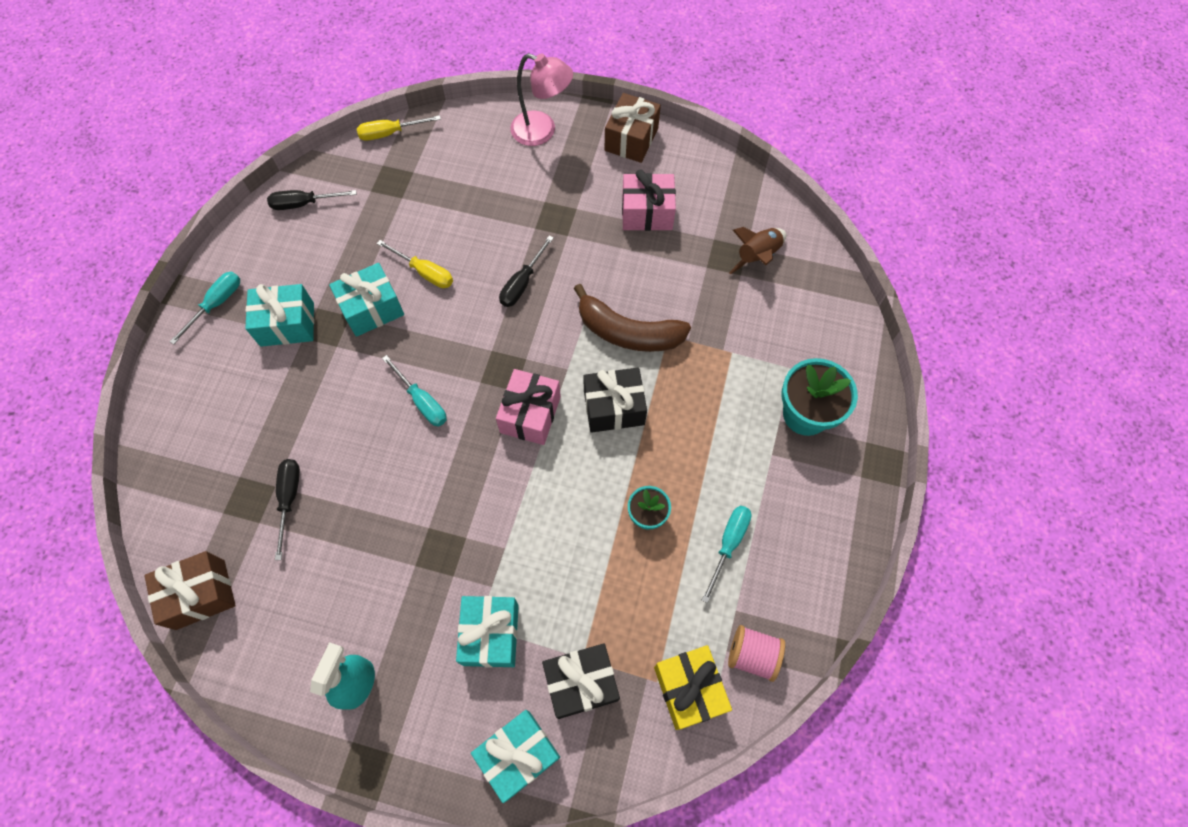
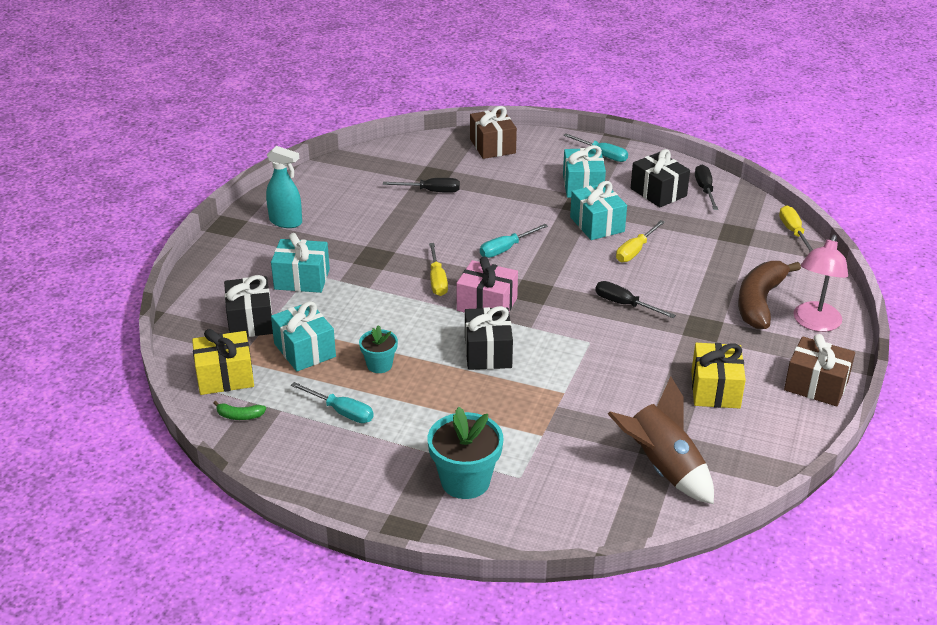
camera: 95 degrees right, 30 degrees down
brown gift [144,551,236,630] -> brown gift moved to [470,106,517,159]
turquoise gift [471,710,560,803] -> turquoise gift moved to [271,301,336,371]
brown banana [574,284,691,352] -> brown banana moved to [738,261,801,329]
pink gift [622,169,676,231] -> yellow gift [691,343,746,409]
pink spool [728,625,785,682] -> green banana [213,401,266,420]
brown rocket [729,227,786,274] -> brown rocket [608,376,714,504], size x1.50
none -> yellow screwdriver [429,243,448,296]
none -> black gift [631,149,690,207]

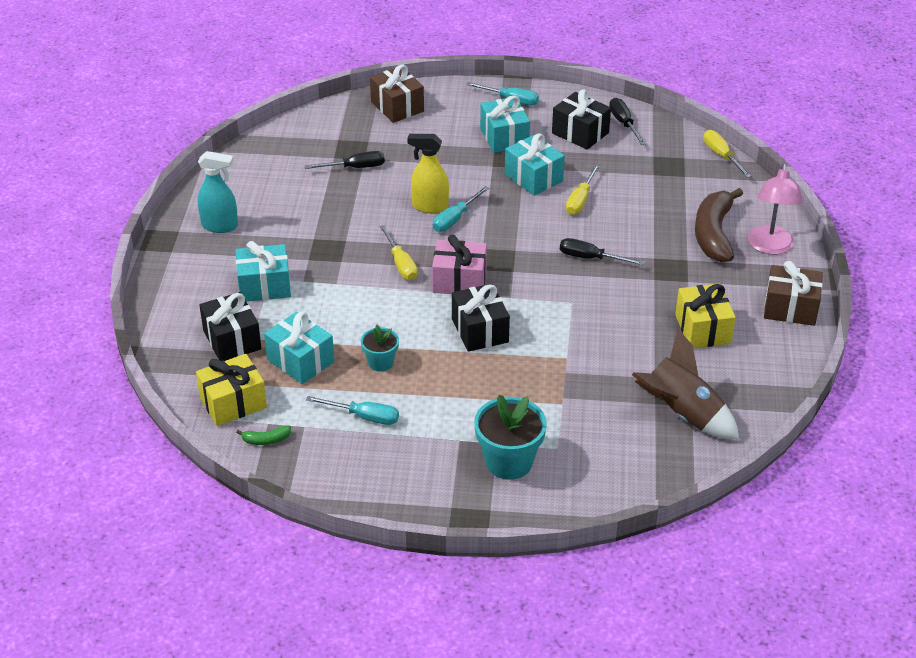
camera: 15 degrees left, 5 degrees up
none -> yellow spray bottle [407,134,449,213]

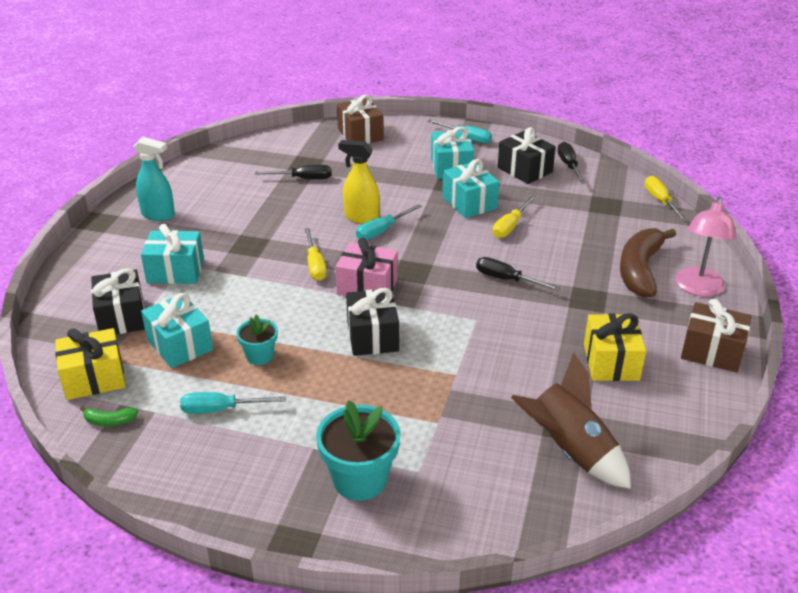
camera: 10 degrees right, 5 degrees down
turquoise screwdriver [306,396,399,425] -> turquoise screwdriver turned 150 degrees clockwise [180,392,286,414]

